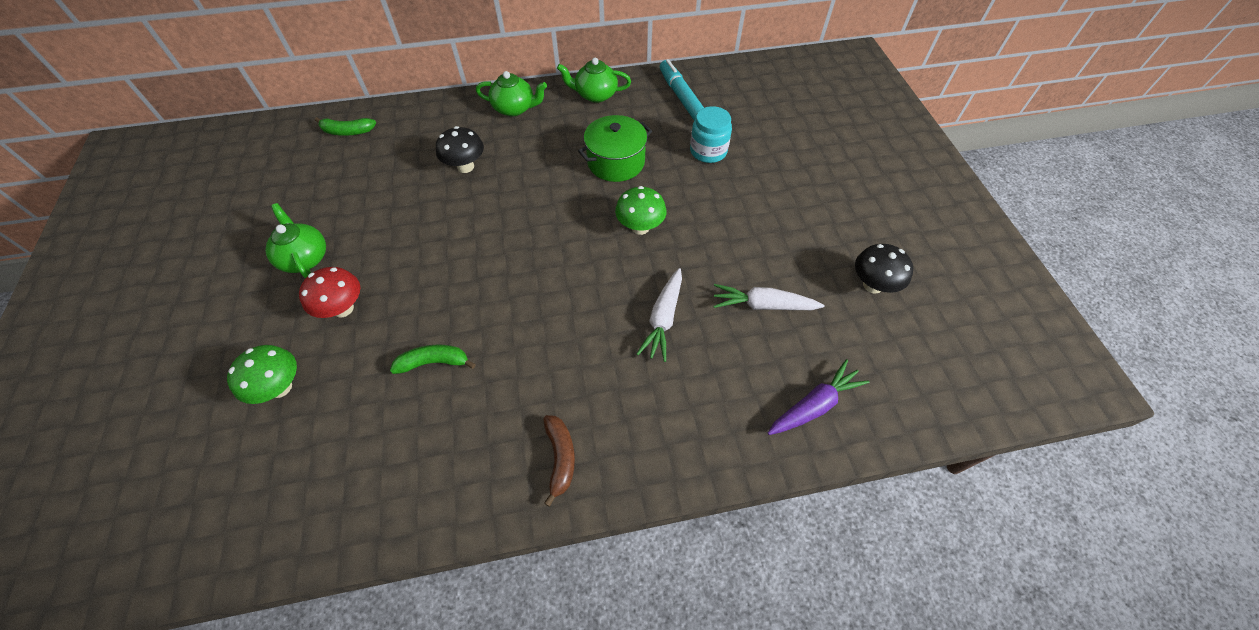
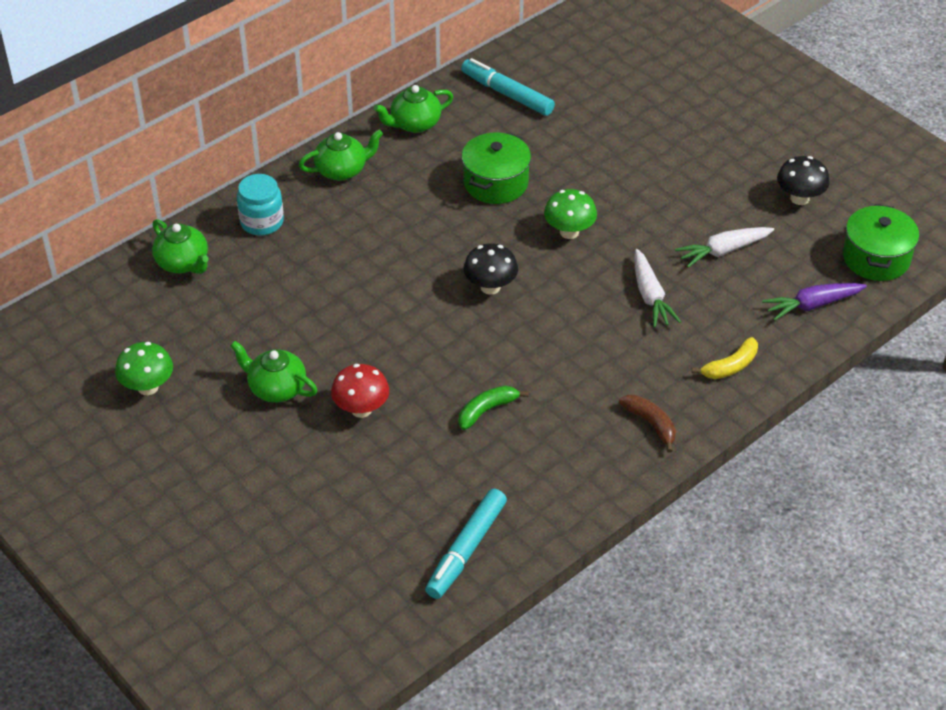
camera: 30 degrees left, 10 degrees down
green mushroom [227,345,297,404] -> green mushroom moved to [115,342,173,395]
green banana [315,117,376,136] -> green teapot [152,219,209,274]
black mushroom [436,126,484,173] -> black mushroom moved to [464,243,518,295]
turquoise jar [690,106,732,163] -> turquoise jar moved to [237,174,284,235]
purple carrot [767,359,869,435] -> purple carrot turned 135 degrees counterclockwise [762,283,867,321]
none -> turquoise marker [425,489,507,599]
none -> yellow banana [692,337,758,379]
none -> green pot [843,204,919,281]

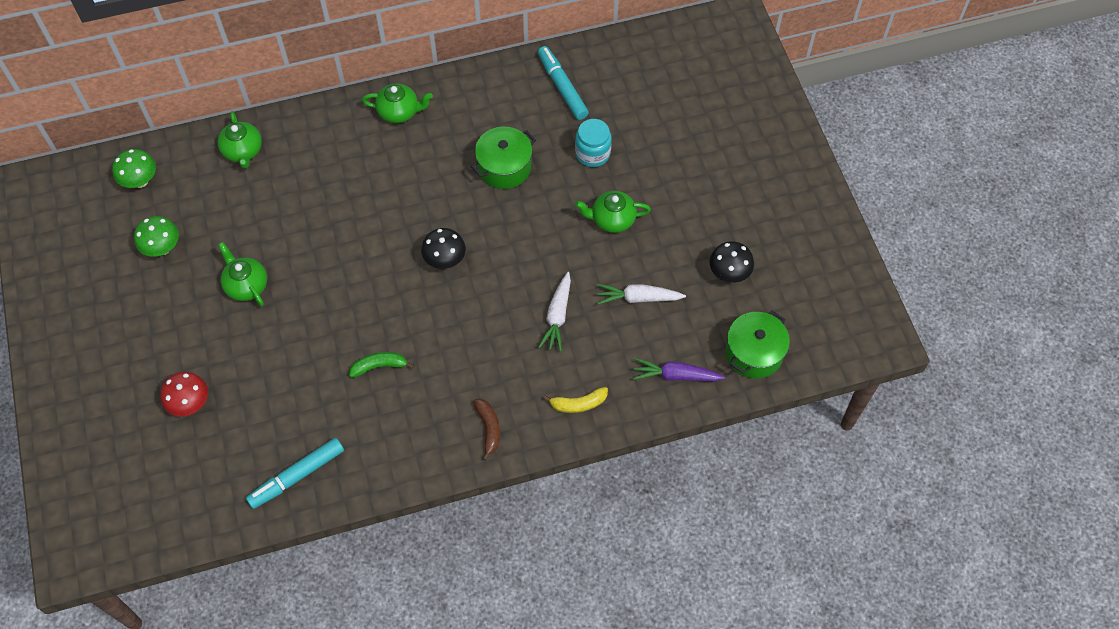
camera: 25 degrees right, 15 degrees up
turquoise jar [237,174,284,235] -> turquoise jar moved to [575,119,611,167]
red mushroom [331,364,389,418] -> red mushroom moved to [160,372,208,416]
green teapot [374,85,453,133] -> green teapot moved to [575,191,651,233]
green mushroom [544,189,597,239] -> green mushroom moved to [112,149,156,188]

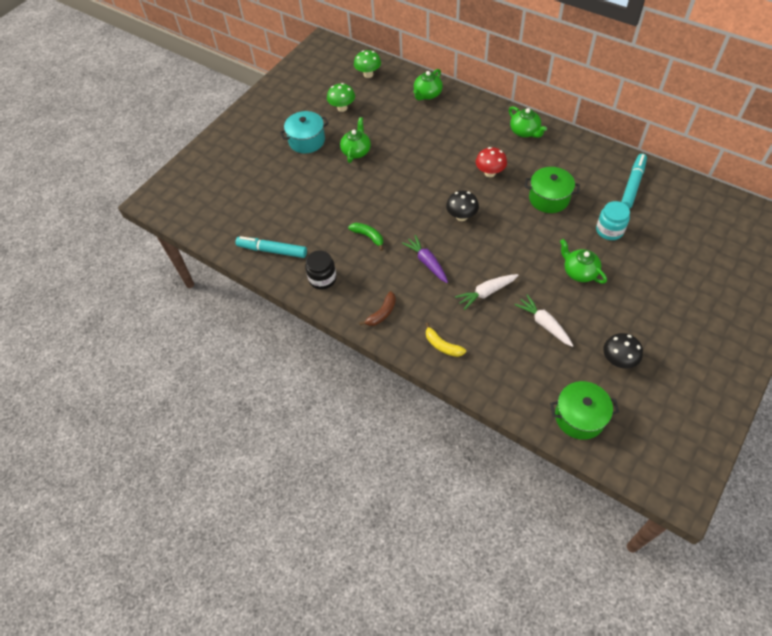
camera: 55 degrees right, 5 degrees down
red mushroom [160,372,208,416] -> red mushroom moved to [476,147,507,177]
purple carrot [633,358,725,381] -> purple carrot moved to [402,235,448,283]
none -> turquoise pot [280,111,329,153]
none -> black jar [305,250,337,290]

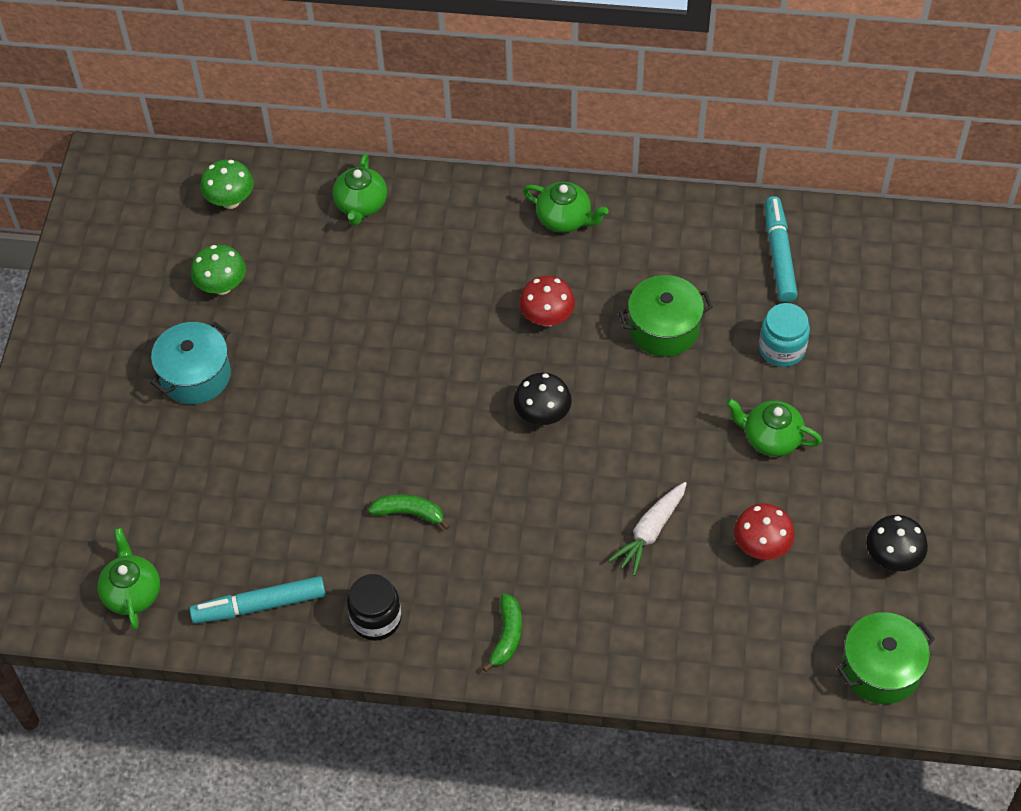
camera: 30 degrees left, 0 degrees up
green teapot [340,117,371,163] -> green teapot moved to [97,528,160,629]
brown banana [359,291,396,326] -> green banana [483,594,522,672]
purple carrot [402,235,448,283] -> none
yellow banana [425,323,466,357] -> none
white carrot [515,294,573,347] -> red mushroom [734,504,795,560]

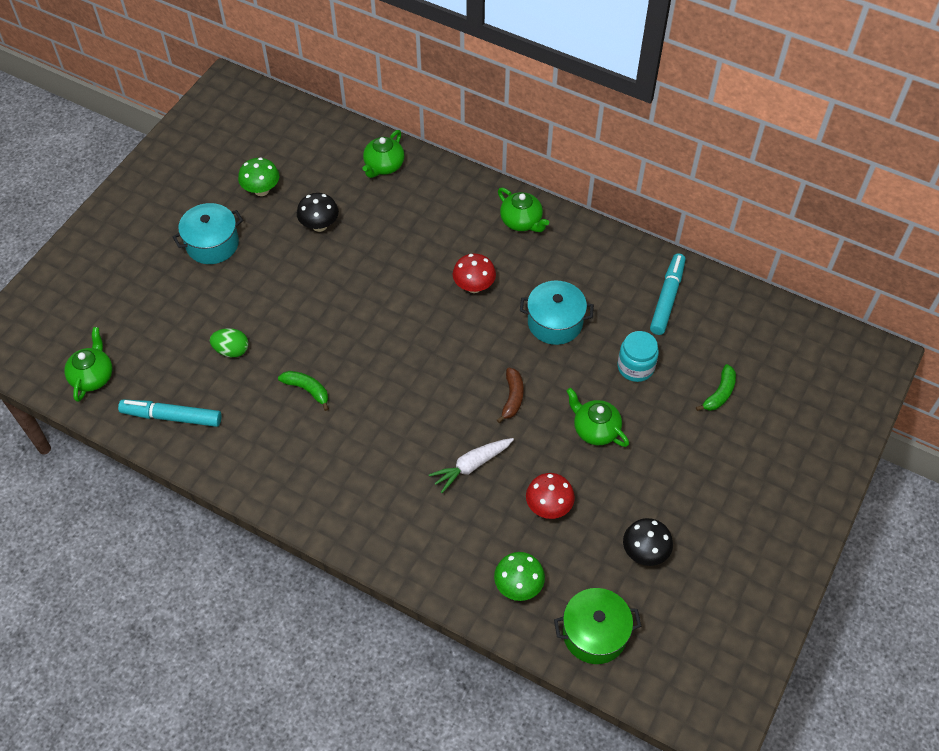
camera: 20 degrees right, 0 degrees up
green mushroom [200,159,254,209] -> green mushroom moved to [494,552,545,601]
black jar [347,574,401,641] -> none
green banana [483,594,522,672] -> green banana moved to [696,364,736,411]
black mushroom [514,373,572,425] -> black mushroom moved to [297,193,339,232]
green pot [618,275,713,357] -> turquoise pot [520,281,594,345]
none -> green egg [210,328,249,357]
none -> brown banana [497,368,524,423]

